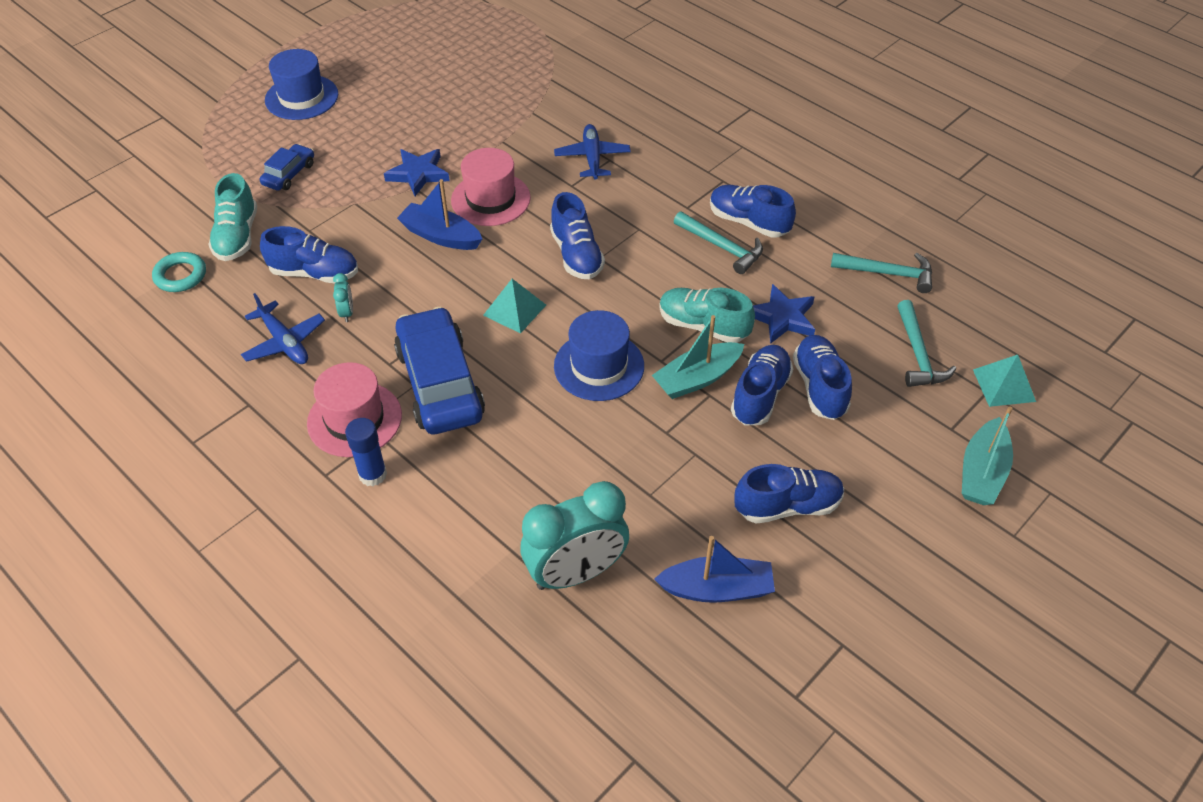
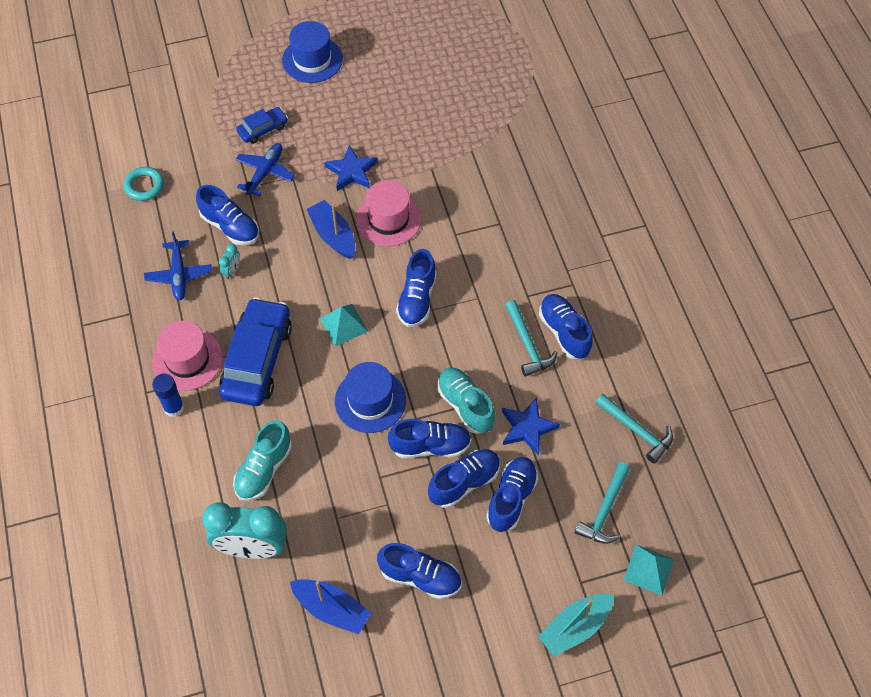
camera: 30 degrees right, 10 degrees up
turquoise shoe [208,173,257,261] -> turquoise shoe moved to [233,420,292,501]
blue plane [554,124,631,180] -> blue plane moved to [235,143,295,197]
turquoise boat [652,315,744,399] -> blue shoe [388,419,471,458]

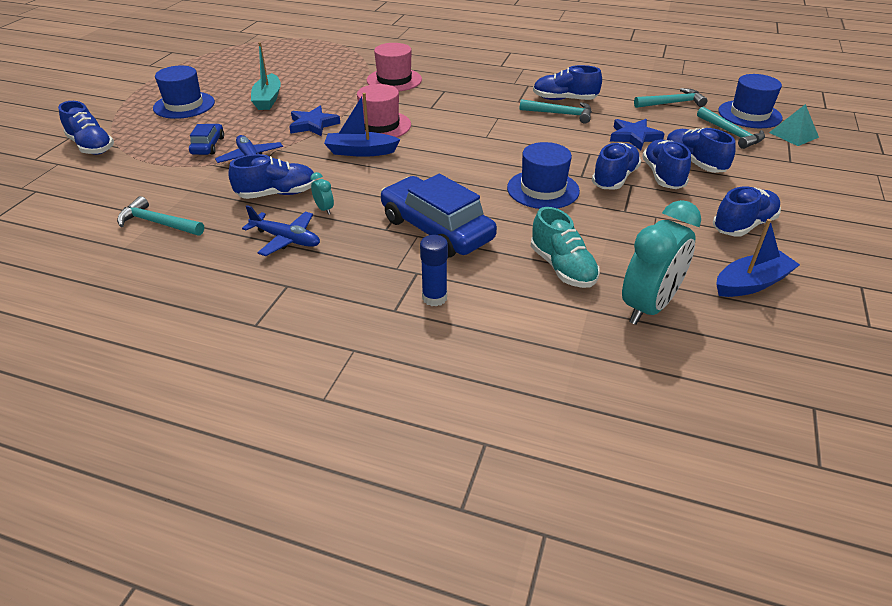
camera: 55 degrees left, 20 degrees down
turquoise ring [124,167,164,201] -> turquoise hammer [117,196,204,236]
pink hat [152,321,223,391] -> pink hat moved to [367,43,422,91]
turquoise pyramid [320,304,368,346] -> none
blue shoe [396,249,437,327] -> blue shoe moved to [58,101,114,155]
turquoise shoe [437,367,495,434] -> none
turquoise boat [538,594,614,657] -> turquoise boat moved to [251,42,281,110]
none -> blue hat [718,74,783,128]

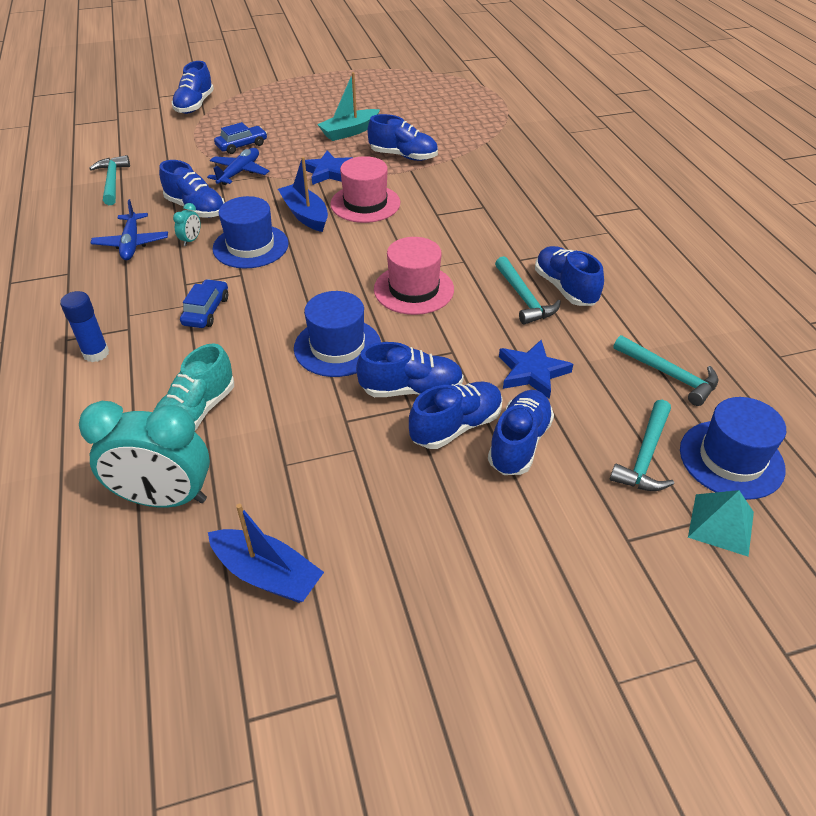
camera: 55 degrees right, 5 degrees up
blue hat [153,66,215,119] -> blue hat moved to [212,196,289,269]
pink hat [367,43,422,91] -> pink hat moved to [374,237,454,315]
blue car [380,174,497,258] -> blue car [180,279,228,328], size x0.50
blue shoe [713,186,781,236] -> blue shoe moved to [367,114,438,161]

